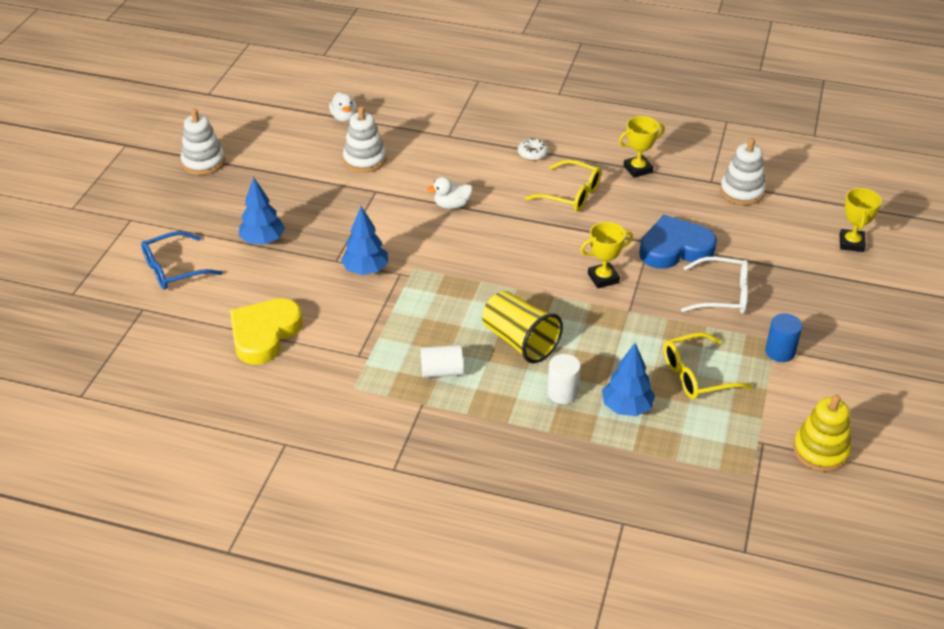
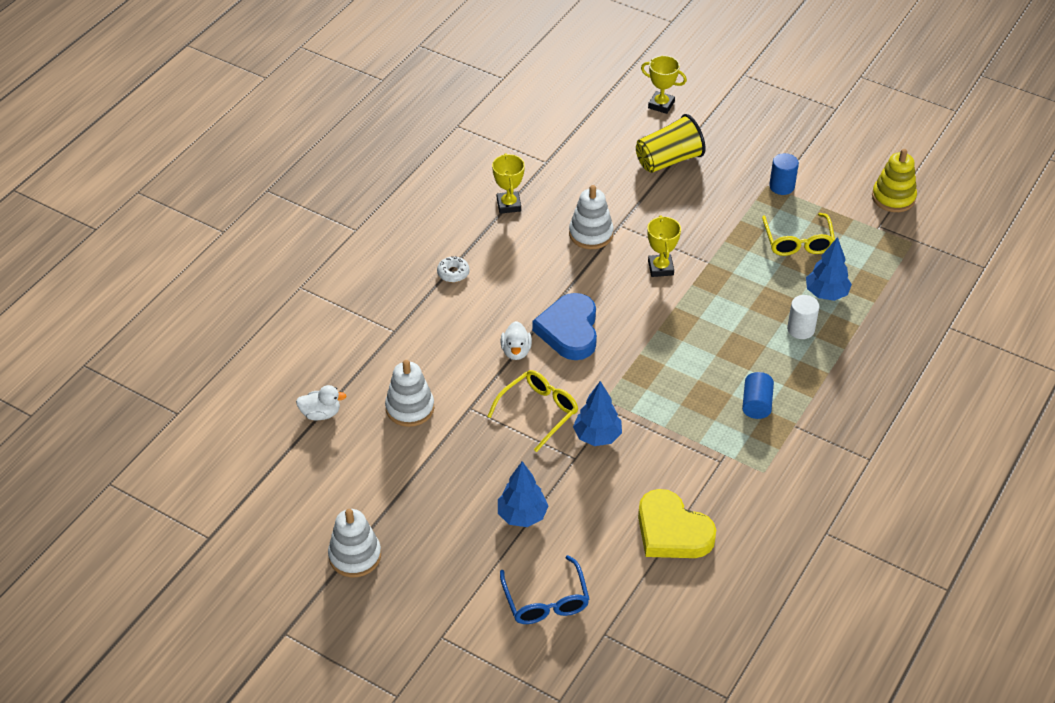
camera: 75 degrees left, 5 degrees up
white cylinder [421,345,464,378] -> blue cylinder [742,372,774,419]
yellow cup [482,291,563,363] -> yellow cup moved to [636,114,706,173]
yellow glasses [525,160,602,212] -> yellow glasses moved to [487,370,578,452]
blue heart [639,215,717,269] -> blue heart moved to [532,293,597,360]
white glasses [681,257,748,314] -> none
white stacking toy [720,138,766,205] -> white stacking toy moved to [569,185,614,249]

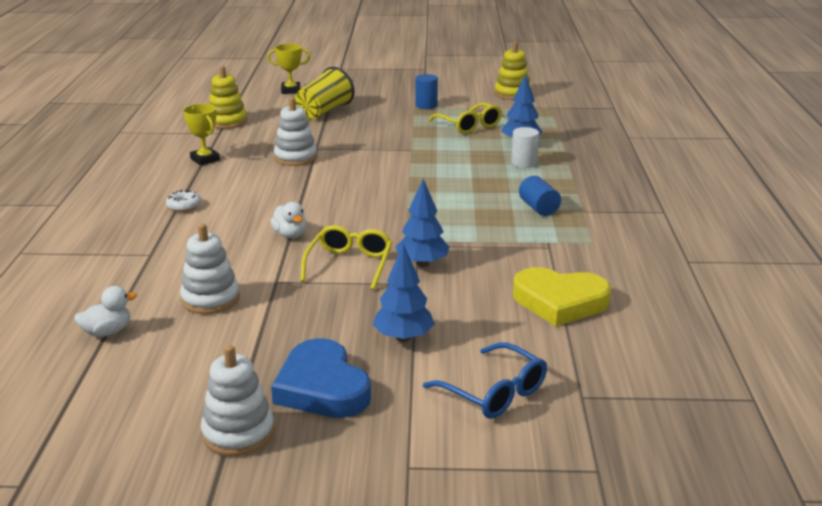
camera: 30 degrees left, 20 degrees down
blue heart [532,293,597,360] -> blue heart moved to [271,338,371,418]
yellow trophy [647,215,681,277] -> none
none -> yellow stacking toy [209,66,247,129]

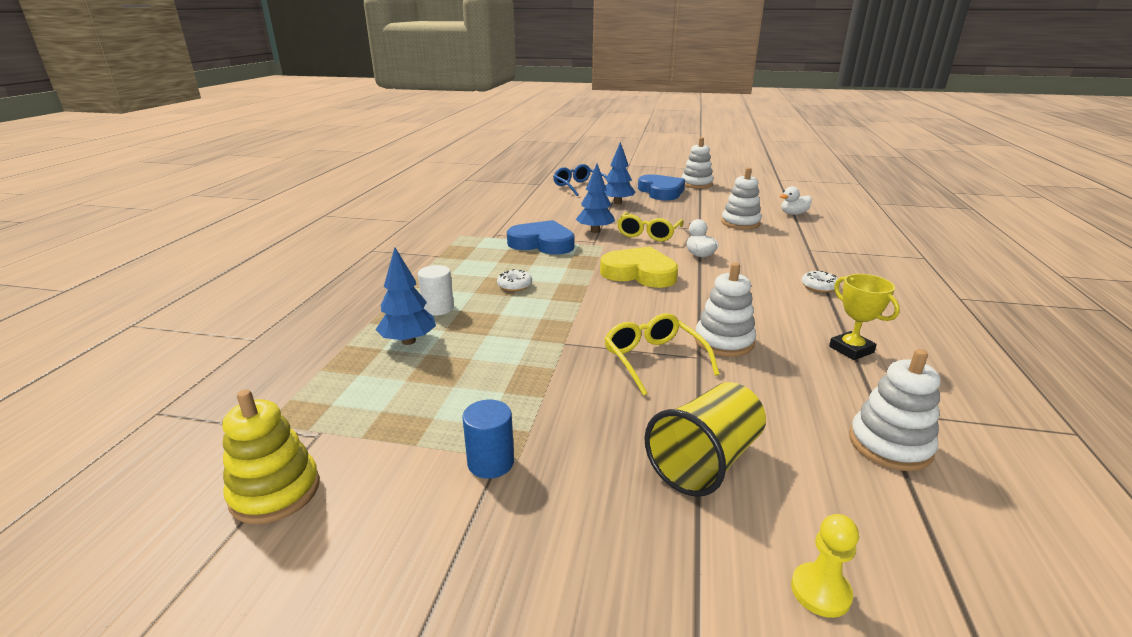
camera: 170 degrees left, 0 degrees up
yellow stacking toy [209,66,247,129] -> white stacking toy [849,349,941,471]
yellow trophy [267,44,310,94] -> yellow pawn [791,514,859,618]
yellow glasses [429,103,502,134] -> yellow glasses moved to [604,313,720,396]
yellow heart [513,267,611,326] -> yellow heart moved to [600,247,678,288]
blue cylinder [519,176,561,216] -> none
none -> white donut [497,269,532,291]
none -> blue heart [507,220,575,255]

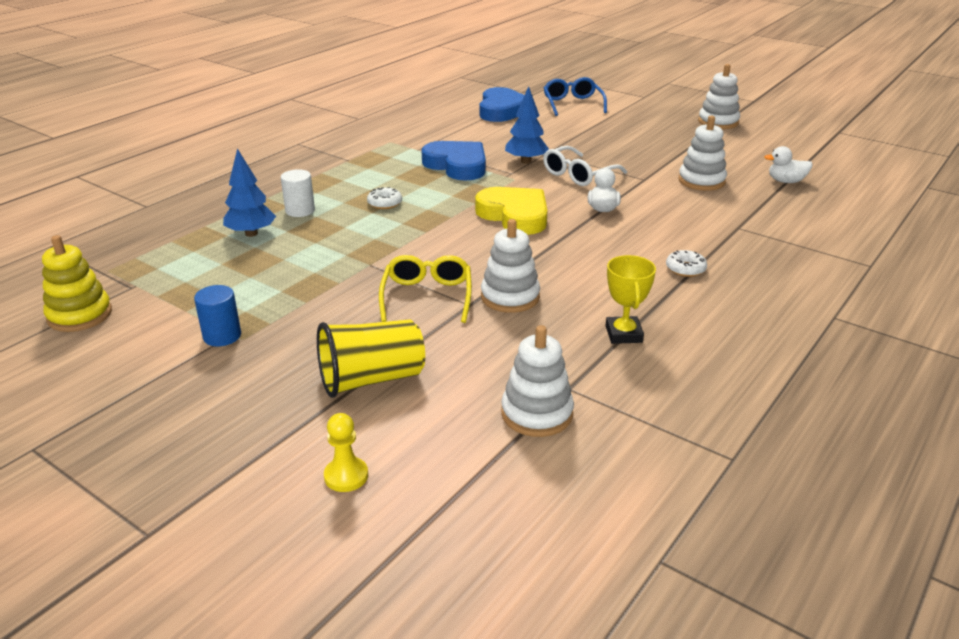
camera: 25 degrees right, 5 degrees up
blue tree [604,142,636,204] -> none
yellow glasses [617,212,684,241] -> white glasses [543,146,627,186]
blue heart [638,174,685,200] -> blue heart moved to [480,87,524,122]

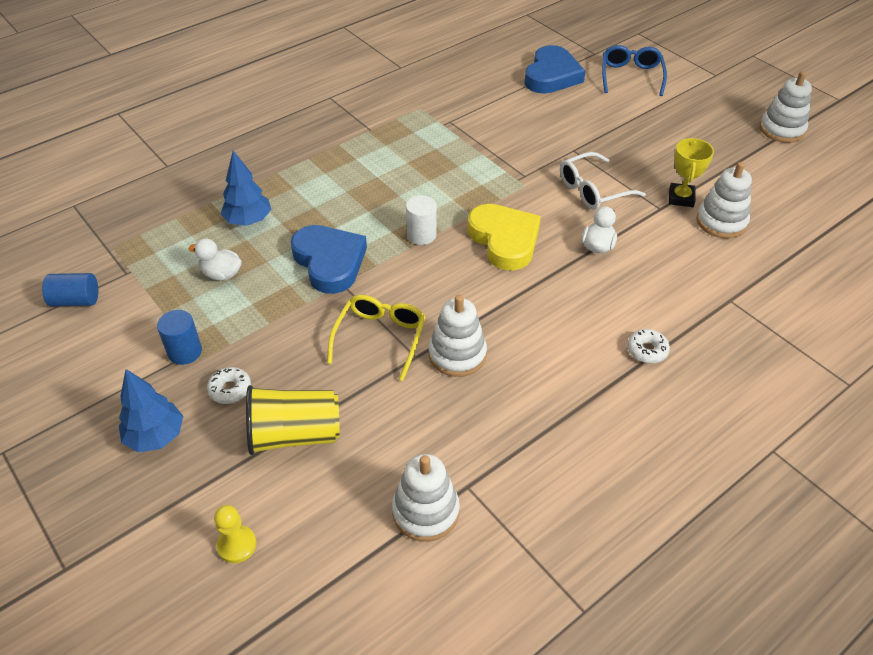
camera: 15 degrees right, 15 degrees up
yellow stacking toy [42,235,112,332] -> blue cylinder [42,273,98,306]
white cylinder [281,169,315,217] -> white cylinder moved to [406,195,437,245]
white donut [367,187,402,209] -> white donut moved to [207,367,251,404]
blue heart [421,141,486,181] -> blue heart moved to [291,225,367,294]
blue tree [505,86,549,164] -> blue tree moved to [119,369,183,452]
yellow trophy [606,255,656,344] -> yellow trophy moved to [669,138,714,207]
white duck [764,146,812,183] -> white duck moved to [188,238,242,281]

